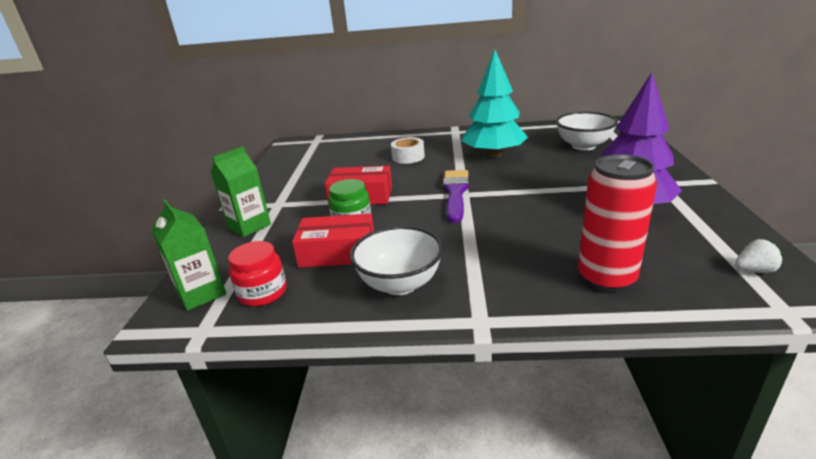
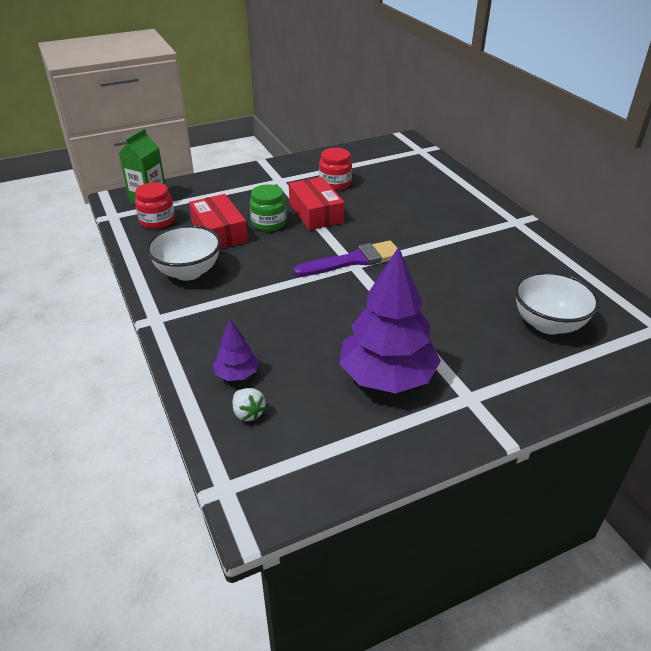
camera: 60 degrees right, 10 degrees up
green carton [211,146,271,237] -> none
white tape [391,137,425,164] -> none
turquoise tree [462,50,528,158] -> none
red can [578,154,657,292] -> purple tree [213,320,259,381]
white strawberry [735,239,783,273] -> white strawberry moved to [232,388,266,421]
none -> red jar [319,148,352,190]

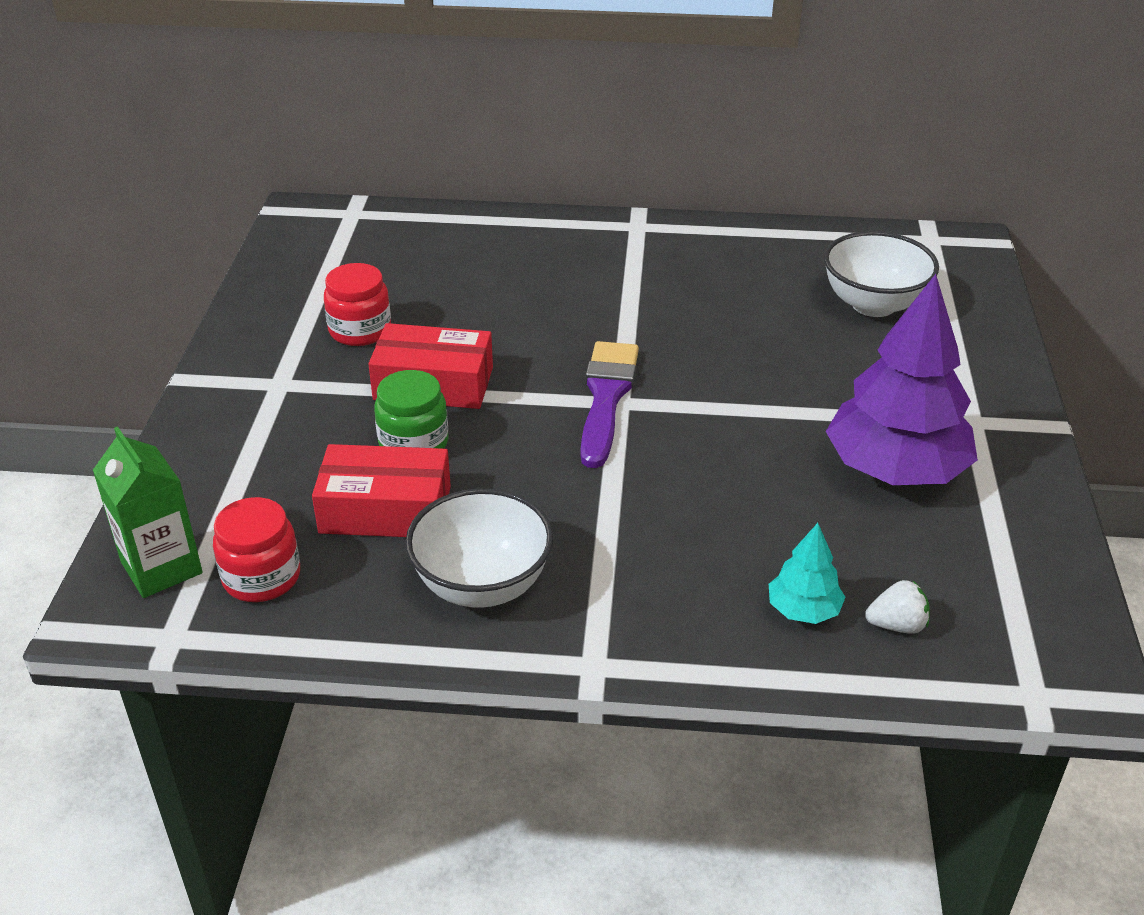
camera: 60 degrees left, 0 degrees up
purple tree [213,320,259,381] -> turquoise tree [769,523,845,624]

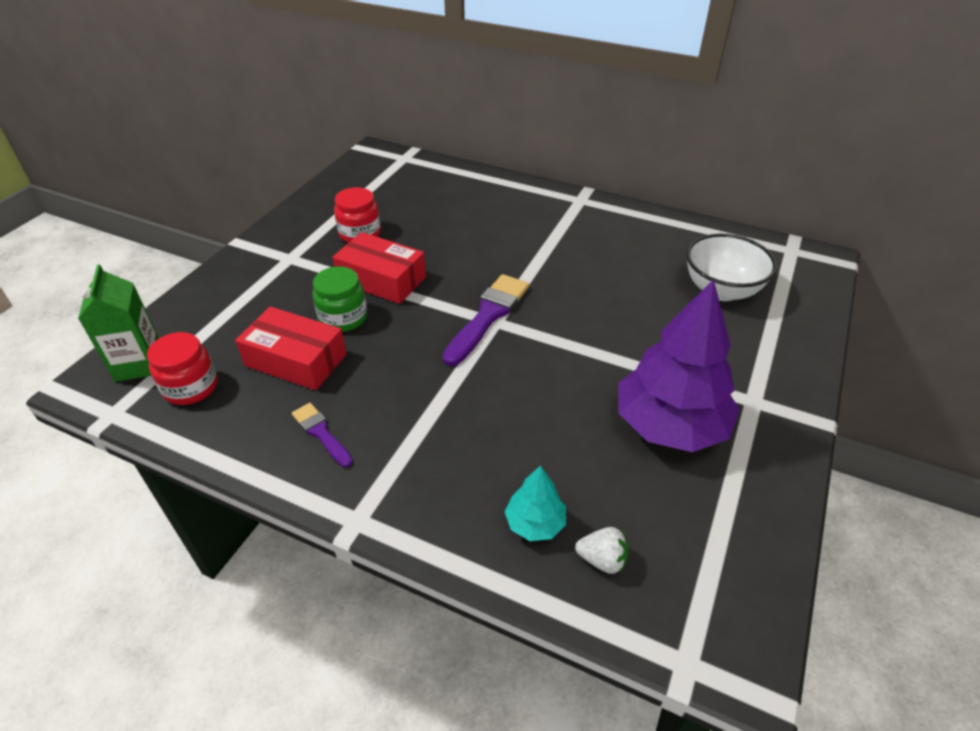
camera: 20 degrees right, 5 degrees up
white bowl [405,488,553,608] -> purple brush [292,403,353,467]

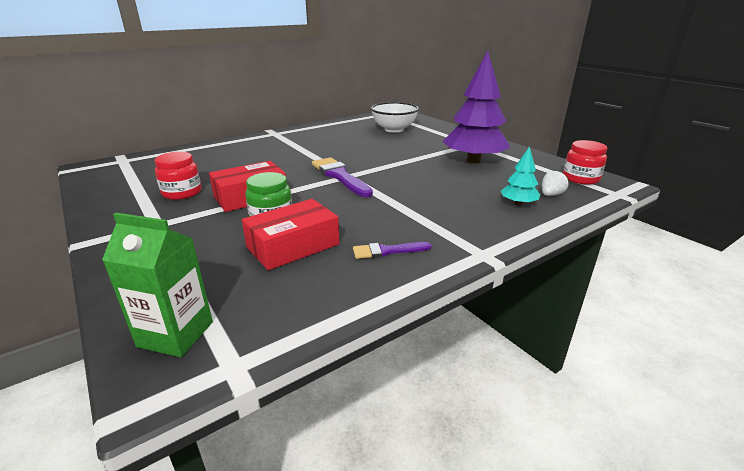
camera: 60 degrees left, 15 degrees down
red jar [147,332,218,405] -> red jar moved to [563,140,607,185]

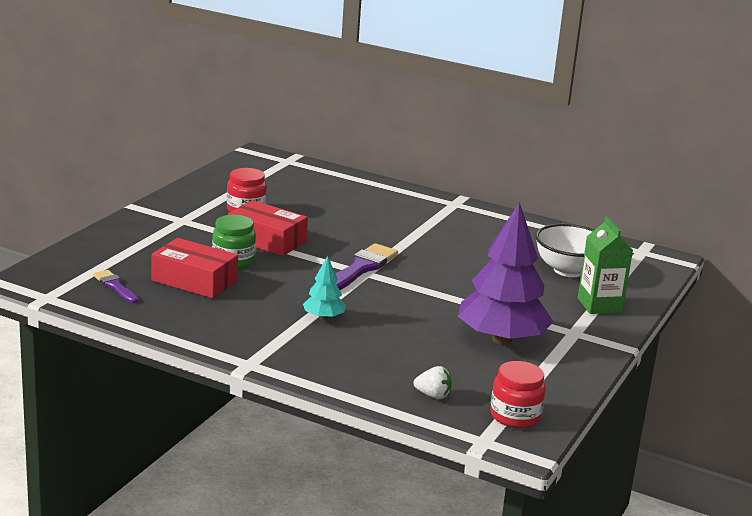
camera: 60 degrees right, 5 degrees down
green carton [102,213,213,357] -> green carton moved to [578,216,633,314]
purple brush [353,242,432,259] -> purple brush moved to [93,270,138,303]
turquoise tree [501,146,540,206] -> turquoise tree moved to [303,256,346,320]

